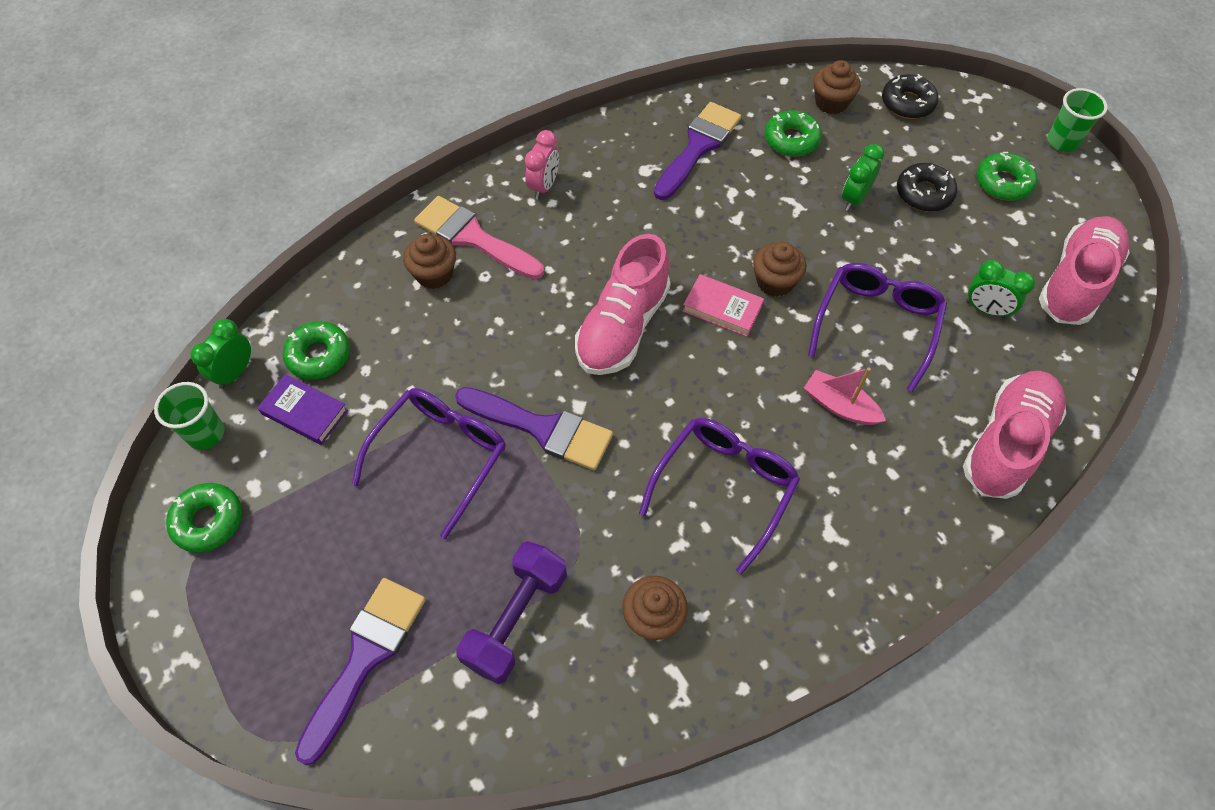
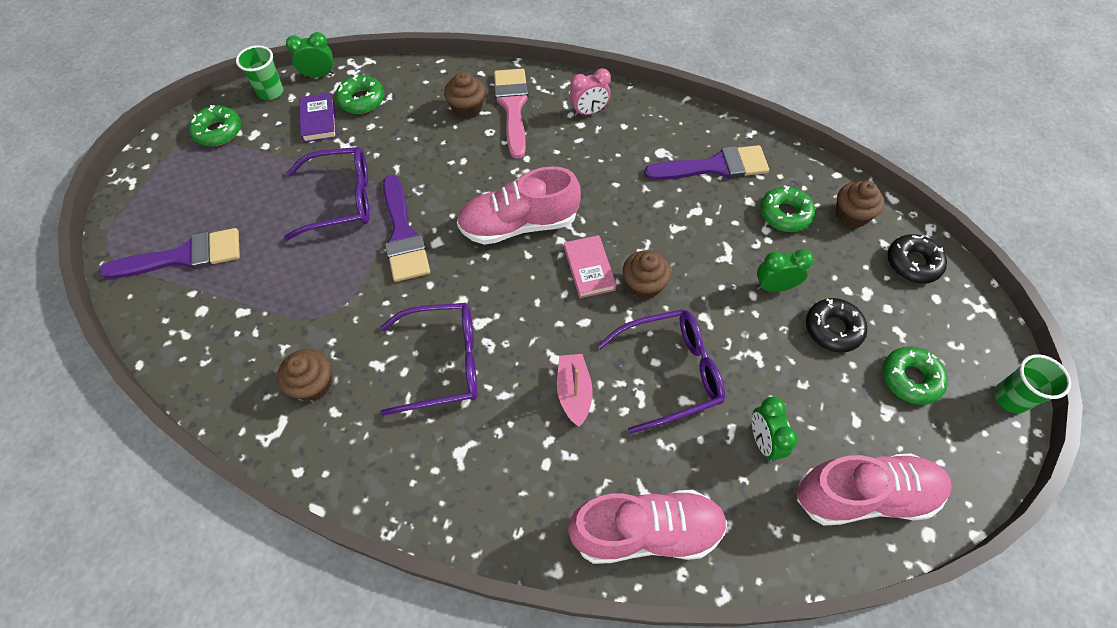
camera: 50 degrees right, 0 degrees up
purple dumbbell [456,541,567,684] -> none

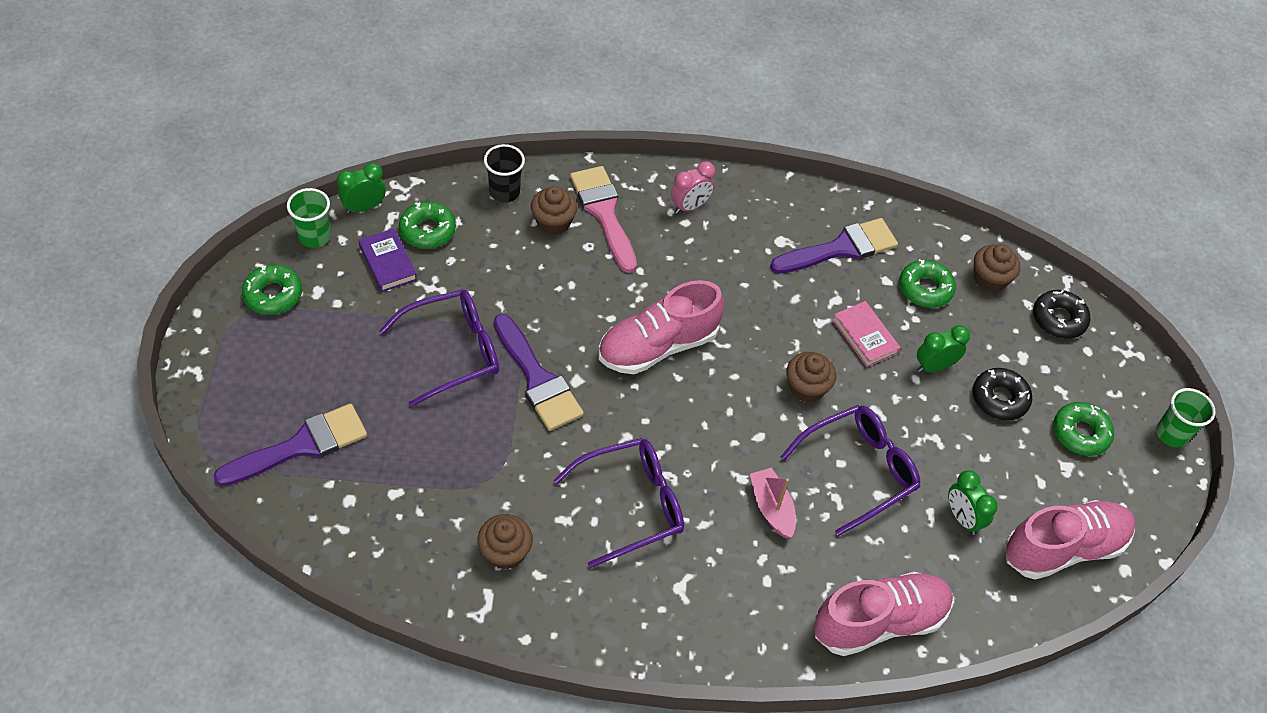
camera: 20 degrees left, 5 degrees down
pink book [564,235,616,298] -> pink book moved to [832,301,901,367]
none -> black cup [484,144,525,203]

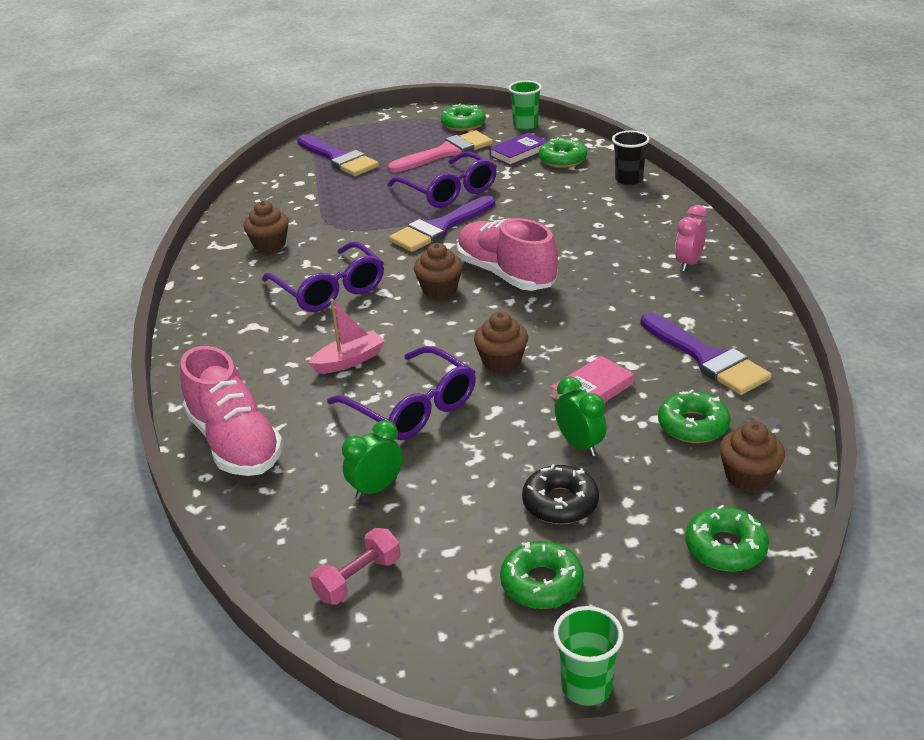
camera: 85 degrees right, 20 degrees down
green clock [337,163,386,214] -> none
brown cupcake [531,186,578,235] -> brown cupcake moved to [414,243,463,299]
pink brush [570,166,637,273] -> pink brush moved to [388,130,493,173]
pink clock [671,161,715,214] -> pink clock turned 75 degrees clockwise [675,205,707,272]
pink shoe [1005,500,1135,580] -> pink dumbbell [310,528,400,605]
black donut [1033,290,1091,339] -> green donut [685,505,769,571]

